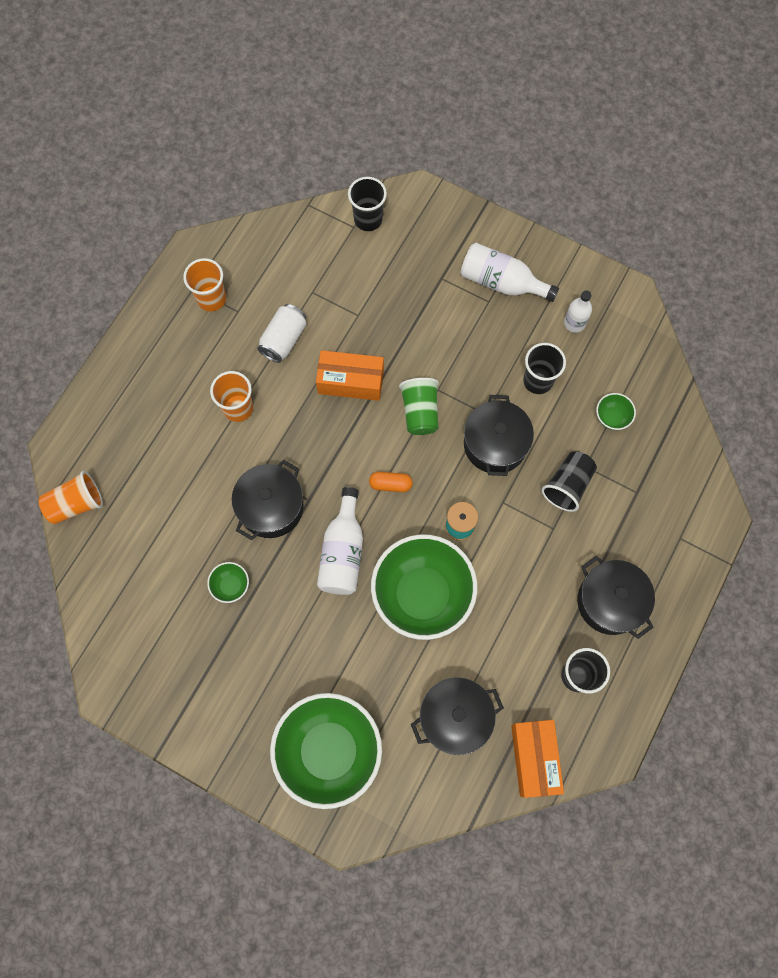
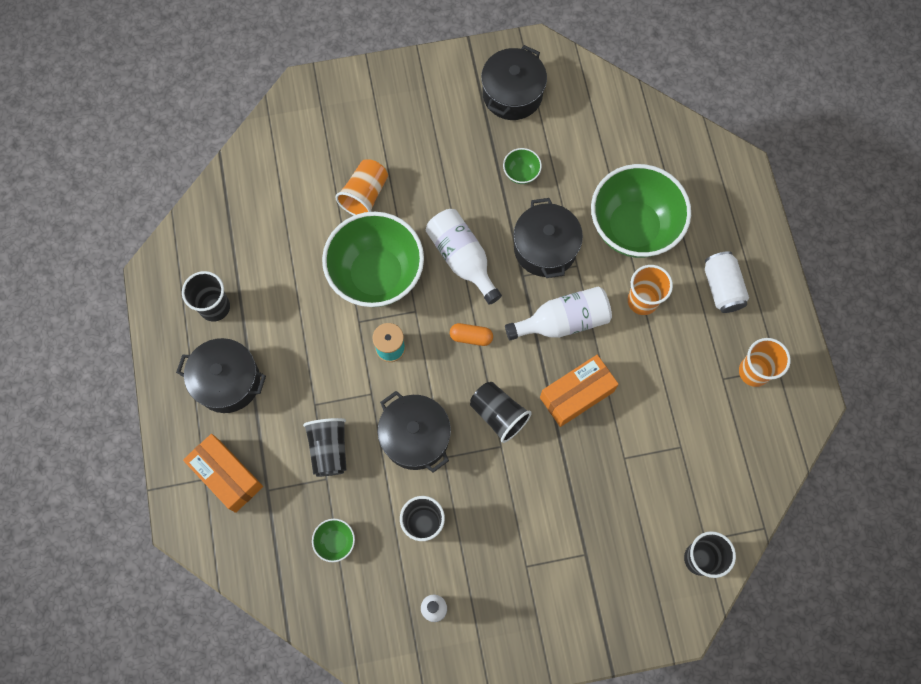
camera: 140 degrees right, 0 degrees up
orange cup [39,471,103,524] -> orange cup moved to [335,159,388,215]
white can [257,304,307,363] -> white can moved to [705,251,749,313]
green bowl [270,693,382,809] -> green bowl moved to [591,164,691,258]
orange capsule [369,472,413,492] -> orange capsule turned 45 degrees clockwise [450,323,493,346]
green cup [399,378,439,435] -> black cup [470,382,532,443]
black pot [411,677,504,755] -> black pot moved to [481,45,547,120]
white bottle [460,243,559,302] -> white bottle moved to [505,286,612,340]
orange box [511,720,564,798] -> orange box moved to [183,434,263,513]

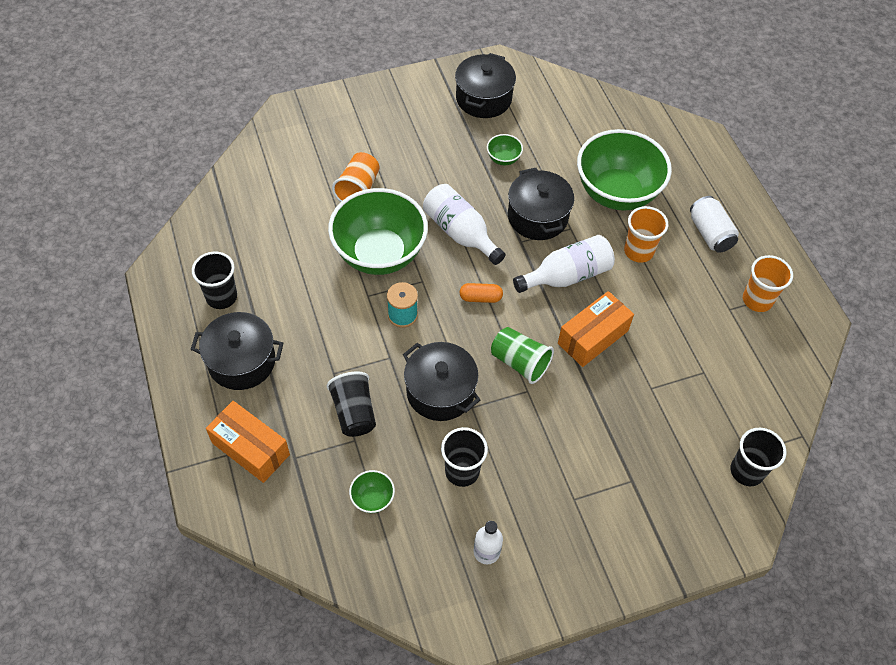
camera: 10 degrees left, 15 degrees down
black cup [470,382,532,443] -> green cup [491,327,554,384]

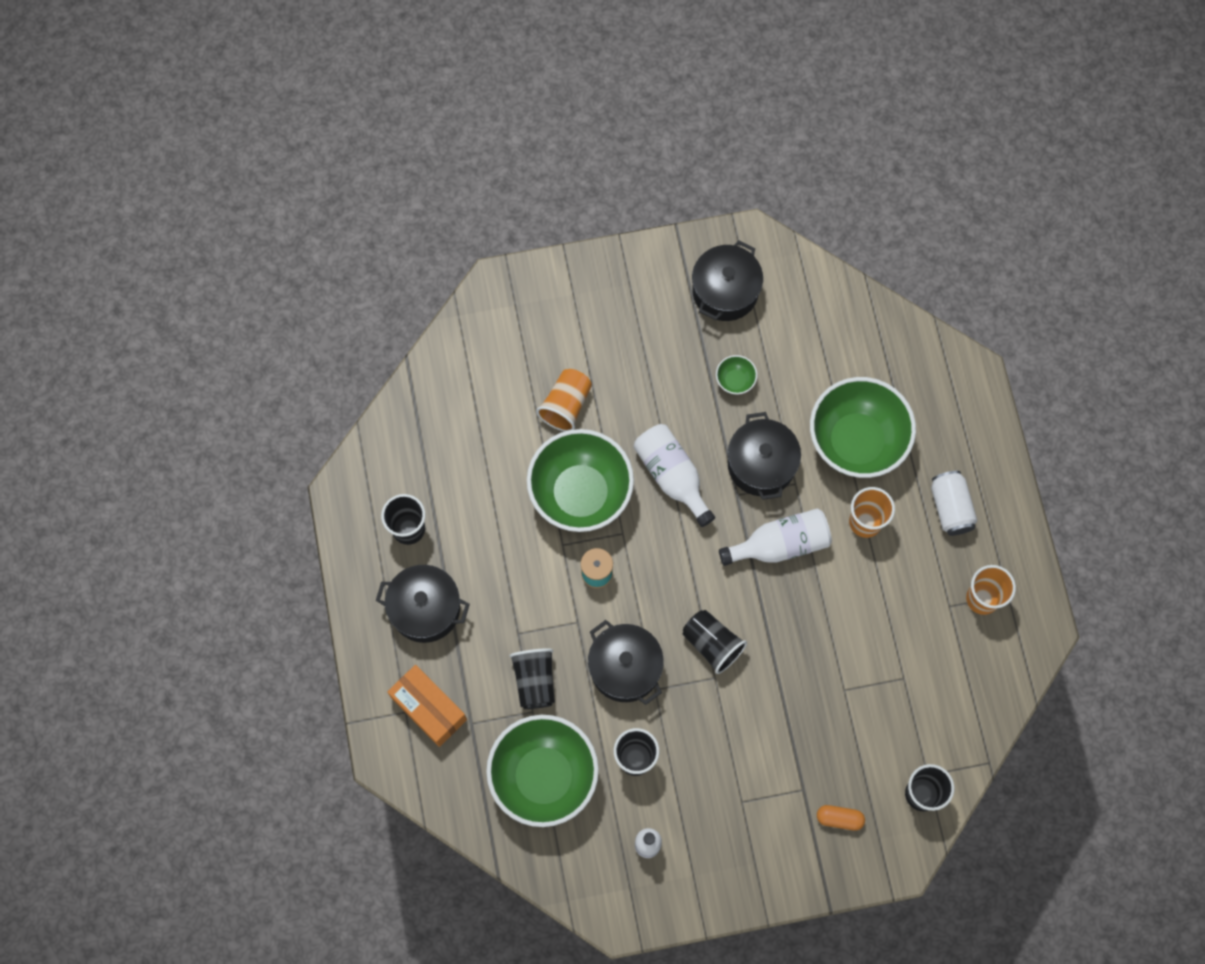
camera: 10 degrees right, 15 degrees up
green bowl [349,470,395,513] -> green bowl [486,715,599,827], size x2.48
orange capsule [460,283,503,303] -> orange capsule moved to [817,805,865,831]
green cup [491,327,554,384] -> black cup [683,610,747,674]
orange box [558,291,634,367] -> none

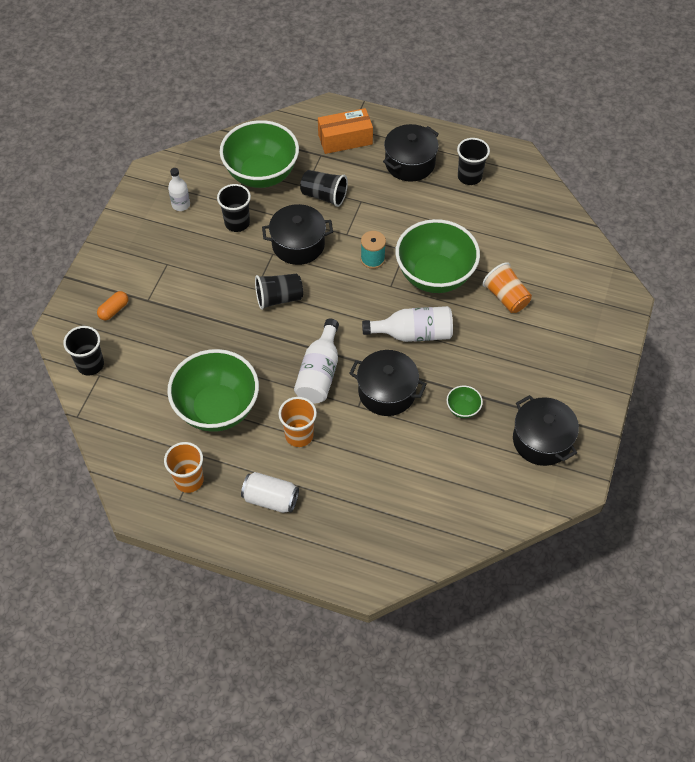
camera: 120 degrees right, 15 degrees down
green bowl [810,377,916,478] -> green bowl moved to [167,349,259,432]

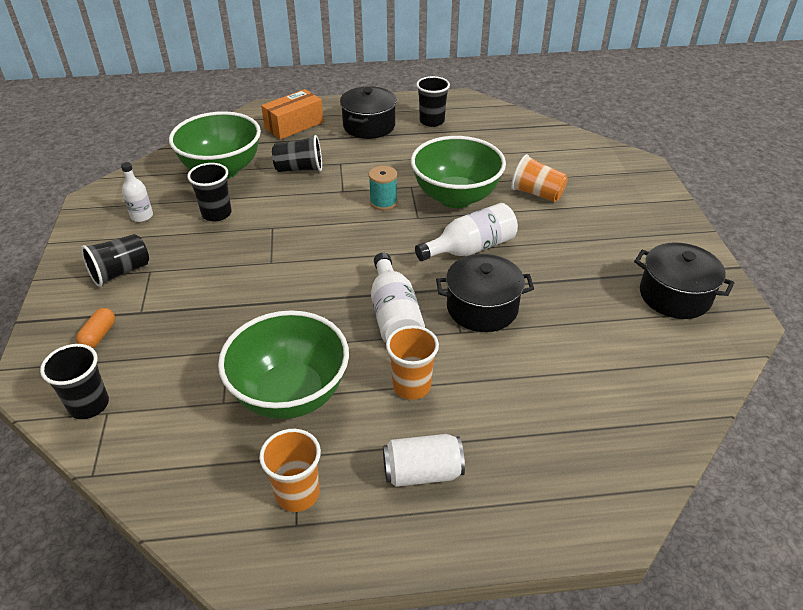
camera: 25 degrees left, 15 degrees down
black cup [255,274,303,310] -> black cup moved to [81,234,149,287]
black pot [262,204,333,265] -> none
green bowl [447,386,483,418] -> none

